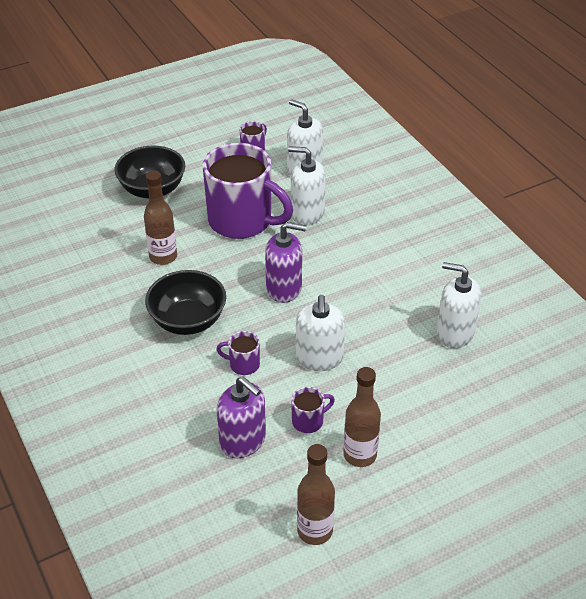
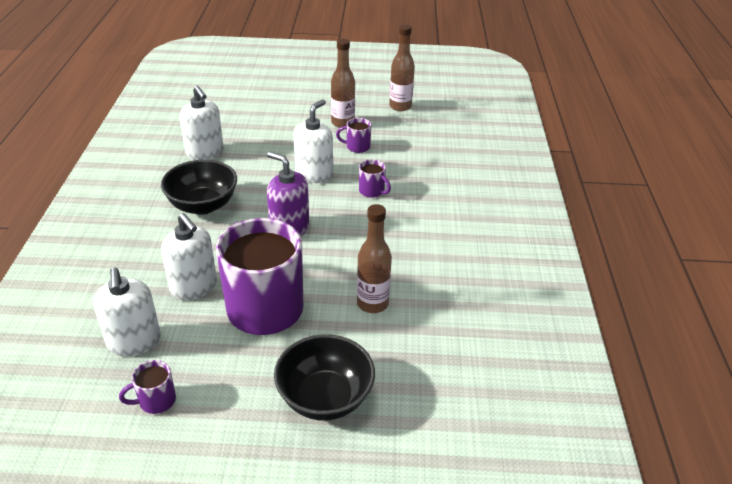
camera: 150 degrees left, 5 degrees down
black bowl [145,270,226,335] -> black bowl moved to [161,160,237,215]
purple soap dispenser [217,377,266,458] -> none

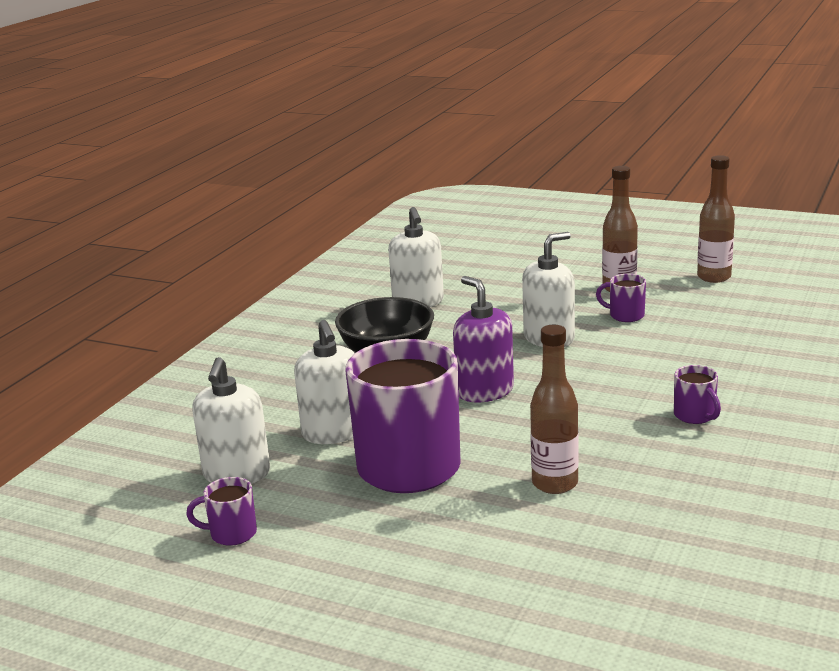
camera: 25 degrees right, 15 degrees down
black bowl [274,334,375,421] -> none
purple mug [359,159,391,198] -> purple mug moved to [674,365,721,424]

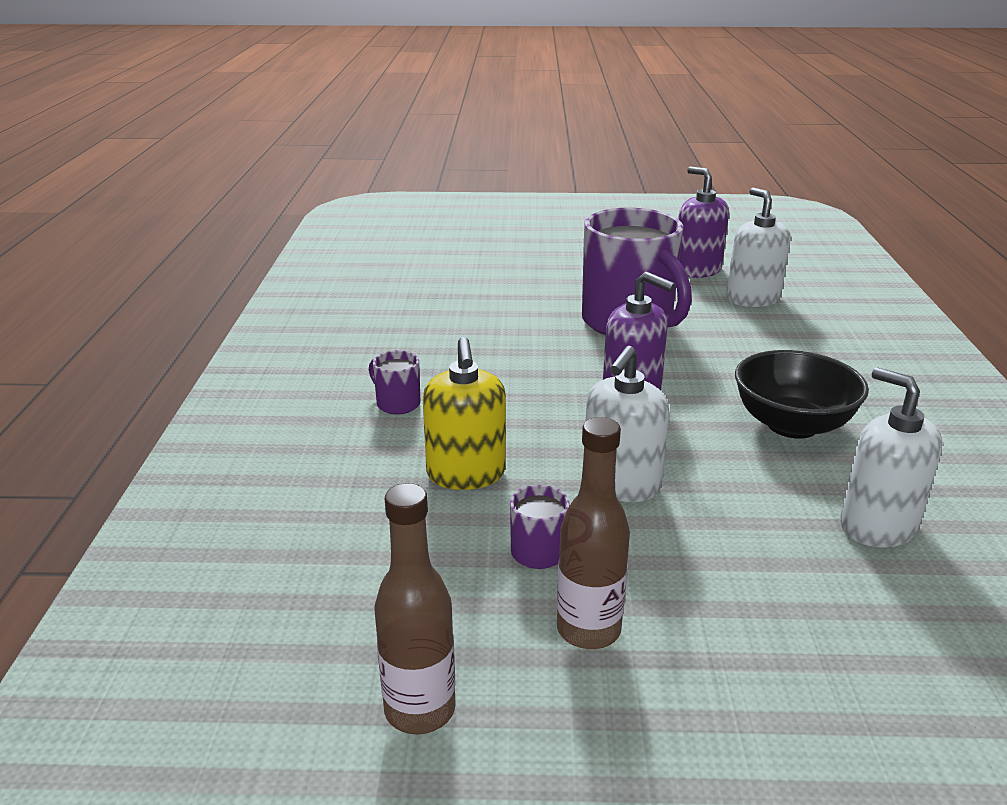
camera: 155 degrees right, 5 degrees up
purple mug [186,477,257,546] -> purple soap dispenser [678,167,729,278]
white soap dispenser [294,320,355,444] -> none
brown bottle [530,325,579,494] -> none
none -> yellow soap dispenser [423,337,506,490]

